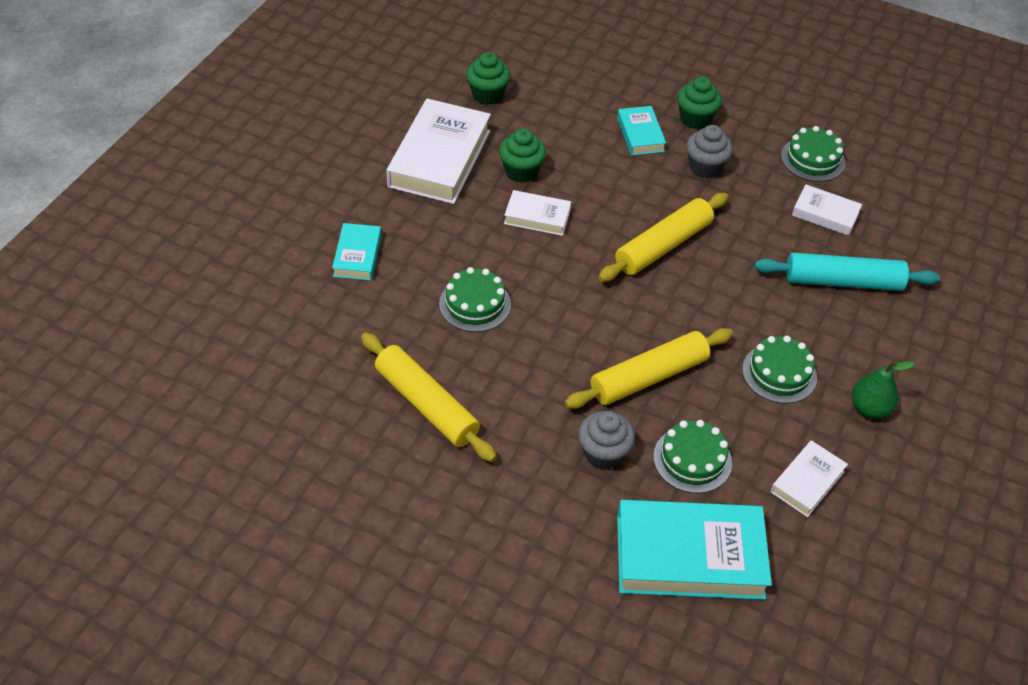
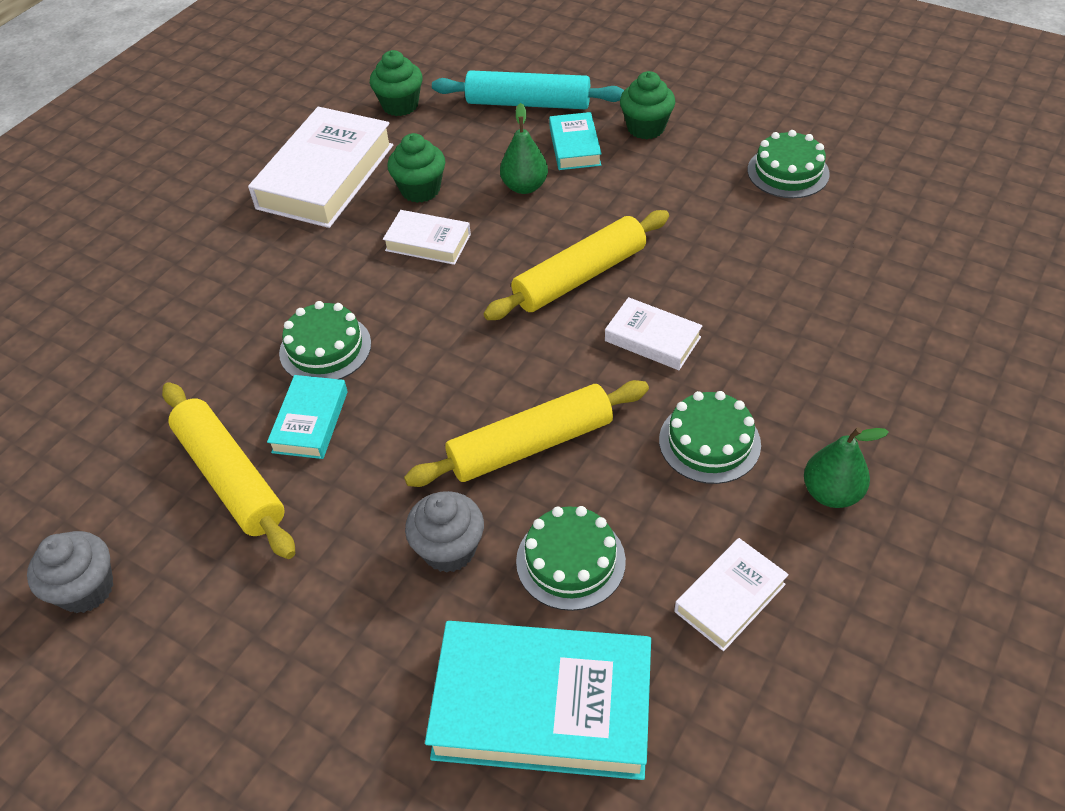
camera: 10 degrees right, 0 degrees up
turquoise book [332,223,381,280] -> turquoise book moved to [267,375,348,459]
grey cupcake [686,125,733,179] -> grey cupcake moved to [27,531,113,613]
turquoise rolling pin [755,253,940,291] -> turquoise rolling pin moved to [432,70,624,109]
white book [792,185,862,236] -> white book moved to [605,297,703,370]
none -> green pear [500,103,548,194]

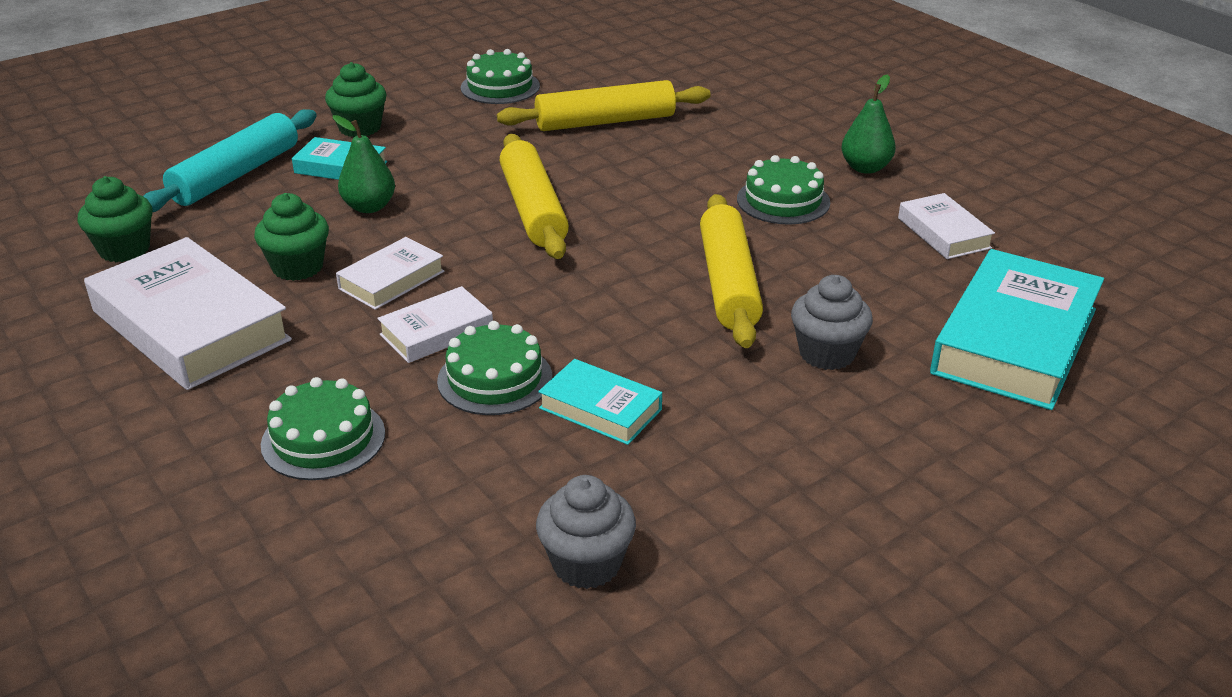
camera: 70 degrees left, 15 degrees down
grey cupcake [27,531,113,613] -> grey cupcake moved to [536,475,636,589]
yellow rolling pin [162,382,295,559] -> yellow rolling pin moved to [497,80,711,131]
green cake [516,506,626,611] -> green cake moved to [261,377,385,480]
white book [605,297,703,370] -> white book moved to [377,286,493,363]

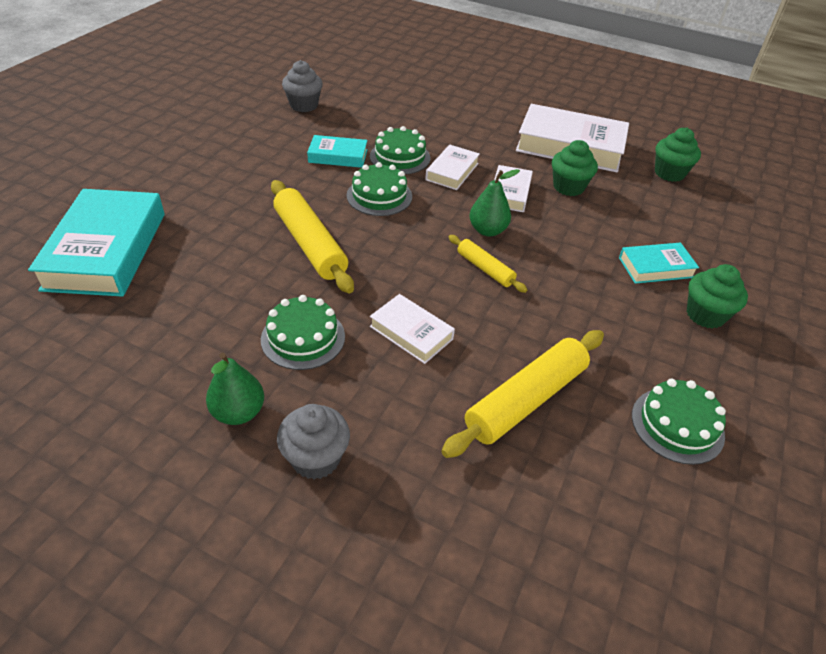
camera: 150 degrees right, 10 degrees up
turquoise rolling pin [143,109,317,212] -> none
green cake [261,377,385,480] -> green cake moved to [347,162,412,216]
green pear [333,115,395,213] -> green pear moved to [469,169,520,237]
yellow rolling pin [500,134,569,259] -> yellow rolling pin [449,235,527,293], size x0.55
grey cupcake [791,275,873,370] -> grey cupcake moved to [277,404,350,479]
white book [898,193,995,259] -> white book moved to [370,294,455,364]

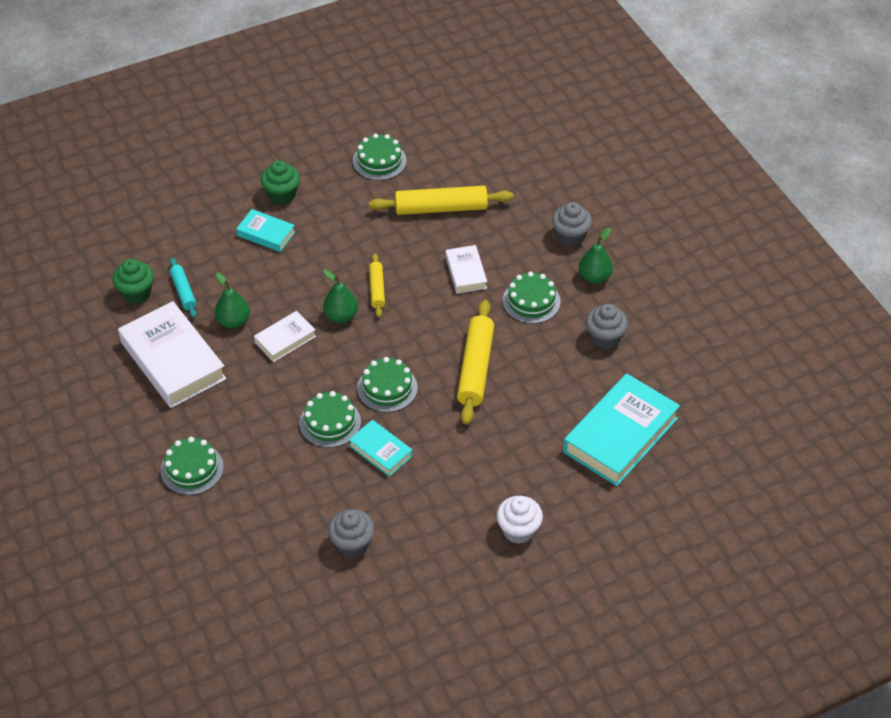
camera: 140 degrees left, 5 degrees up
white book [425,145,480,190] -> none
green cupcake [552,140,598,196] -> green pear [215,272,250,329]
none -> green cake [161,437,224,495]
none -> turquoise rolling pin [170,258,196,318]
none -> white cupcake [497,496,543,544]
none -> grey cupcake [586,304,628,349]

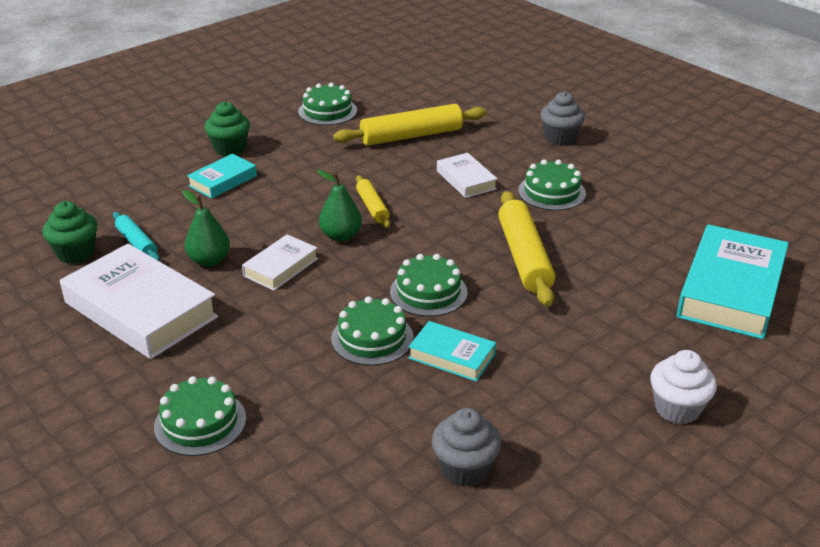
camera: 15 degrees left, 15 degrees down
turquoise book [236,209,295,252] -> turquoise book turned 60 degrees counterclockwise [187,154,257,199]
green pear [579,228,613,284] -> none
grey cupcake [586,304,628,349] -> none

